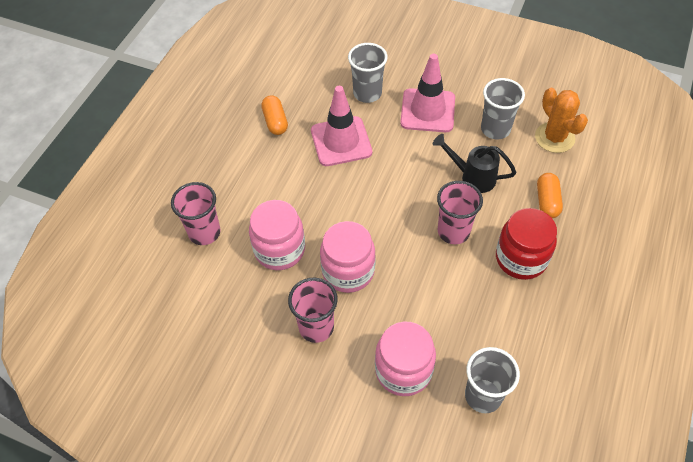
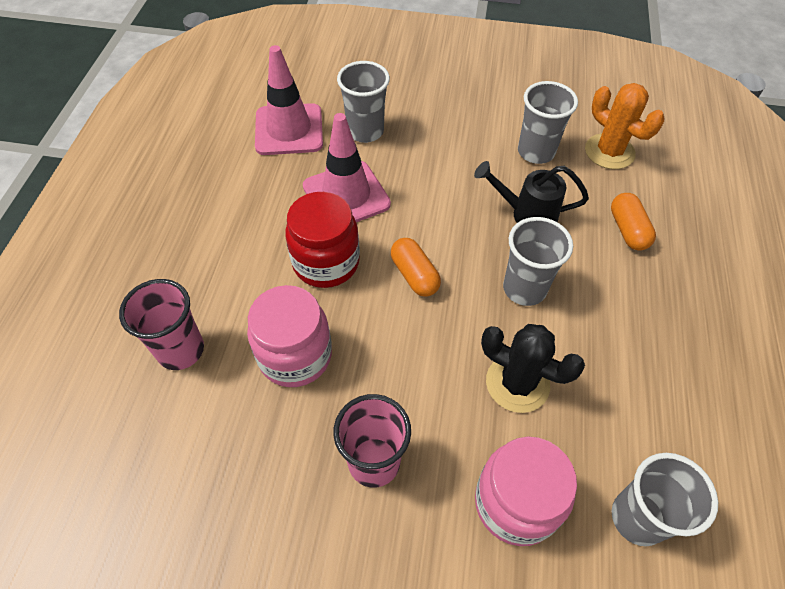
camera: 15 degrees left, 0 degrees up
orange capsule [261,95,288,135] -> orange capsule moved to [391,238,441,297]
pink jar [320,221,376,293] -> none
pink traffic cone [400,54,455,132] -> pink traffic cone moved to [255,45,323,155]
pink cup [437,181,483,244] -> grey cup [503,217,573,306]
red jar [496,208,557,280] -> red jar moved to [285,192,360,288]
none -> black cactus [481,324,585,413]

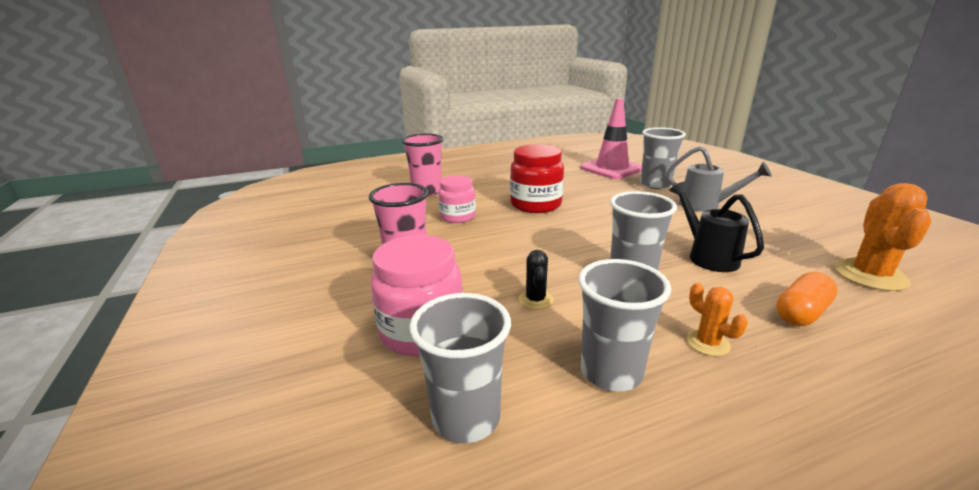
camera: 60 degrees right, 30 degrees down
pink jar [247,285,332,387] -> pink jar [438,175,476,223], size x0.66
pink traffic cone [303,113,391,222] -> none
orange capsule [391,238,441,297] -> none
black cactus [481,324,585,413] -> black cactus [518,250,554,310], size x0.54
grey cup [518,81,578,164] -> grey cup moved to [578,259,671,392]
none -> grey watering can [666,146,772,212]
none -> orange cactus [687,283,748,356]

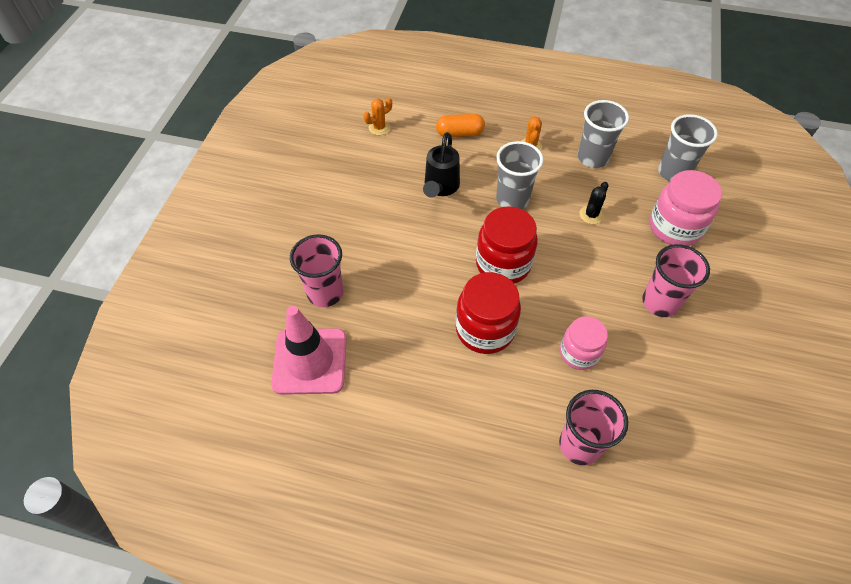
camera: 145 degrees left, 30 degrees up
grey cup [640,127,686,189] -> pink cup [290,234,343,307]
grey watering can [666,146,772,212] -> none
orange cactus [834,183,931,291] -> orange cactus [363,98,392,135], size x0.54
none -> red jar [476,206,538,284]

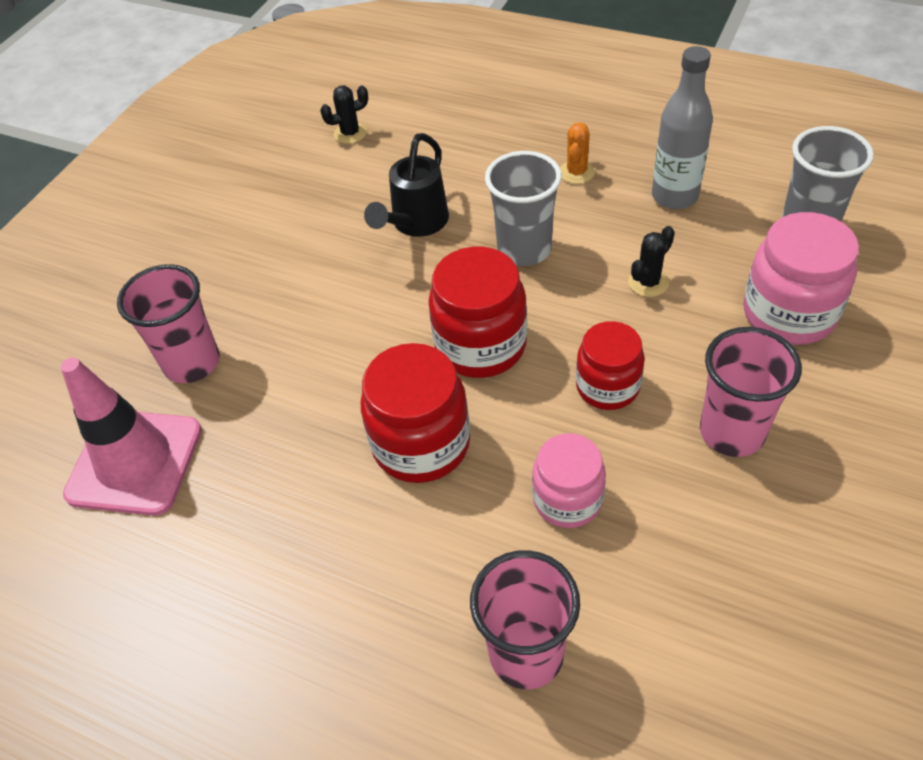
camera: 15 degrees right, 5 degrees down
orange cactus [363,98,392,135] -> black cactus [320,85,368,144]
orange capsule [436,114,485,137] -> none
grey cup [578,100,629,168] -> grey bottle [652,46,713,209]
none -> red jar [576,321,645,410]

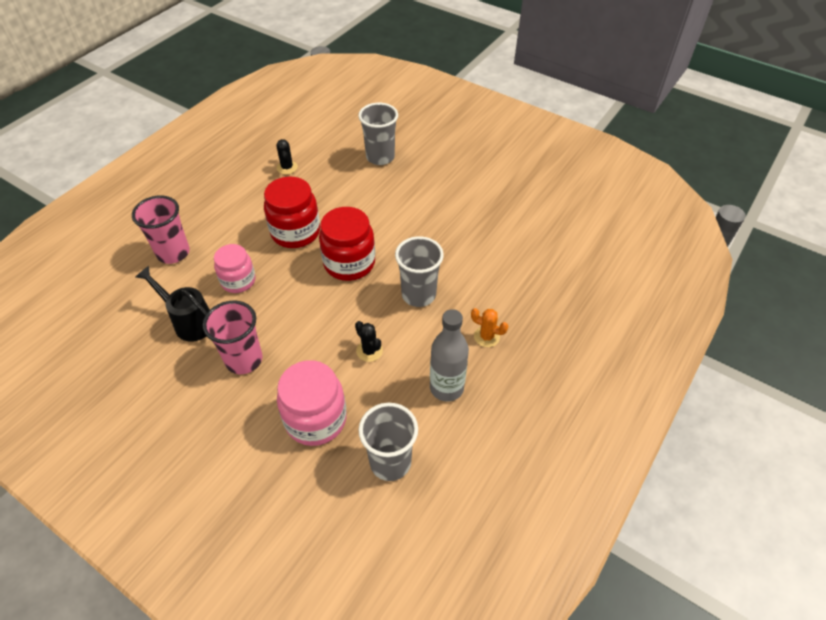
camera: 95 degrees right, 0 degrees up
pink traffic cone [61,358,202,516] -> none
pink cup [117,264,220,383] -> grey cup [358,103,398,165]
black cactus [320,85,368,144] -> black cactus moved to [276,139,298,175]
black watering can [364,133,449,237] -> black watering can moved to [136,266,210,342]
red jar [576,321,645,410] -> none

